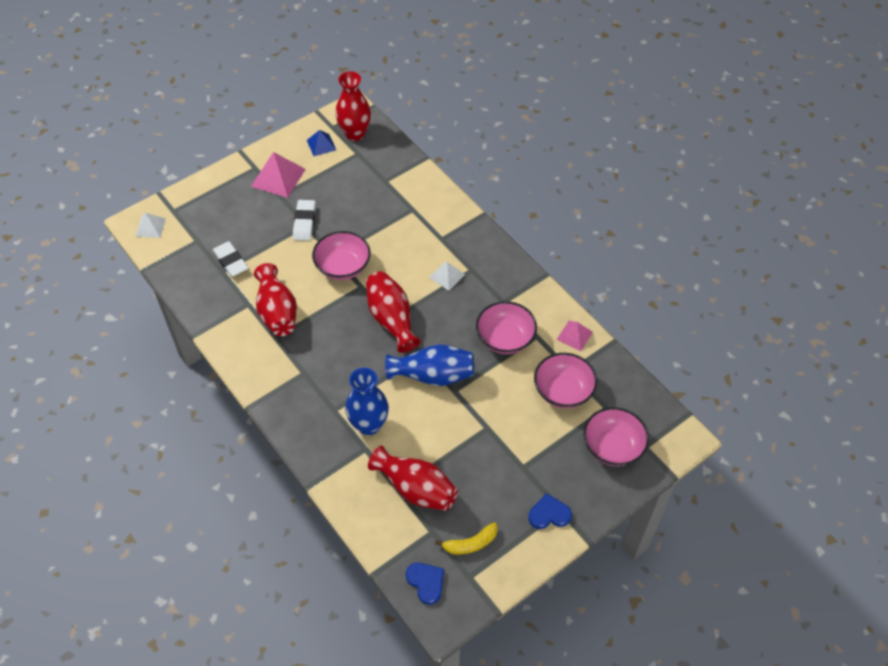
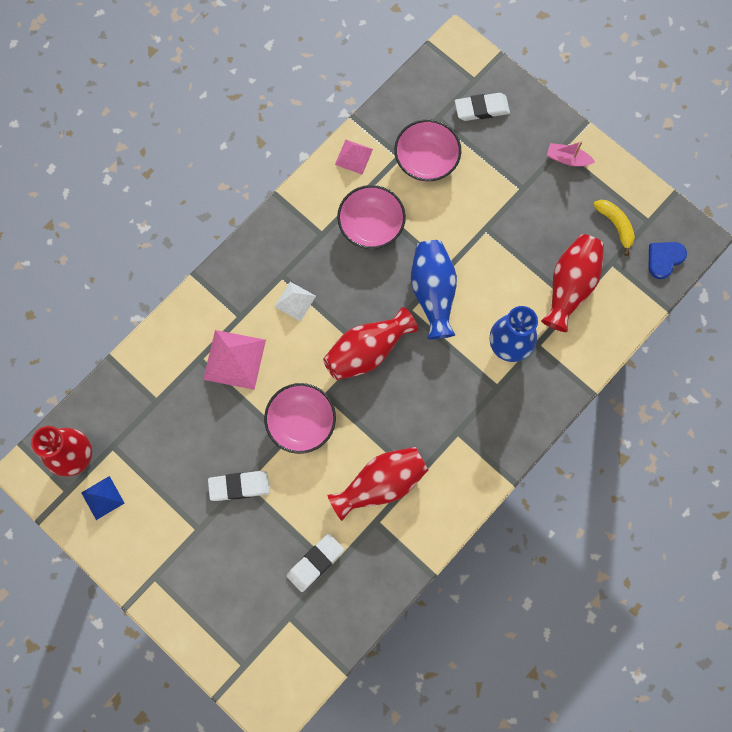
camera: 100 degrees left, 20 degrees up
white pyramid [135,213,166,238] -> none
pink pyramid [251,152,306,198] -> pink pyramid moved to [203,330,266,390]
blue heart [528,493,572,529] -> pink boat [547,141,595,167]
pink bowl [583,407,649,466] -> white eraser [455,93,510,121]

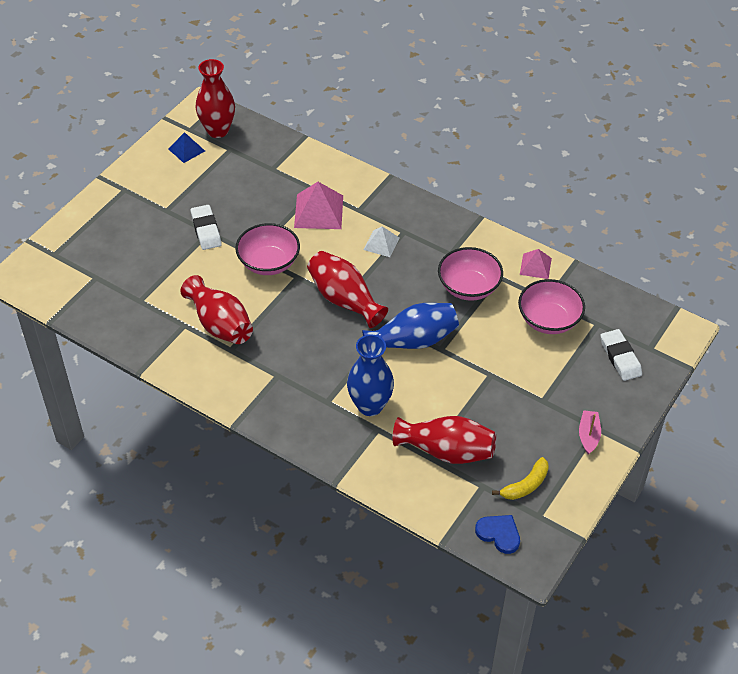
camera: 80 degrees right, 25 degrees down
white eraser [287,534,344,592] -> none

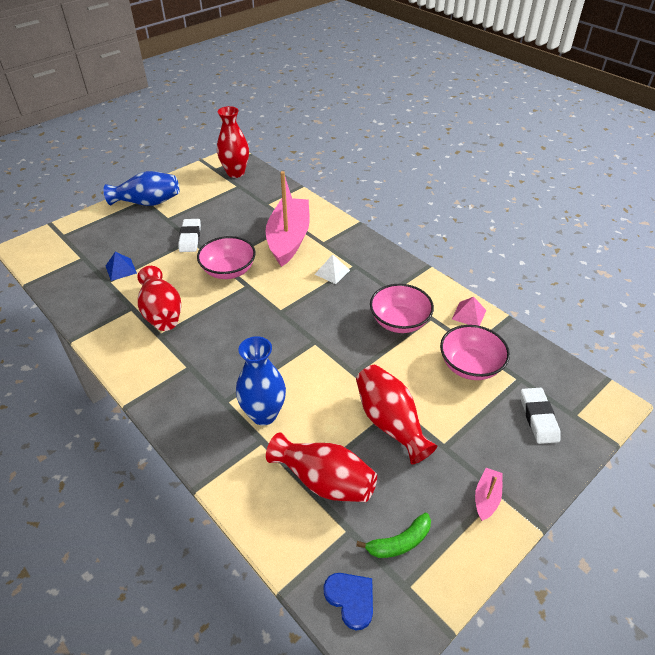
camera: 15 degrees right, 5 degrees down
blue pyramid [168,132,205,163] -> blue pyramid moved to [106,252,137,281]
pink pyramid [294,182,343,229] -> pink boat [265,171,310,267]
red vase [307,251,388,328] -> red vase moved to [356,365,437,464]
blue vase [362,303,459,349] -> blue vase moved to [104,171,179,206]
yellow banana [492,457,549,500] -> green banana [356,513,431,558]

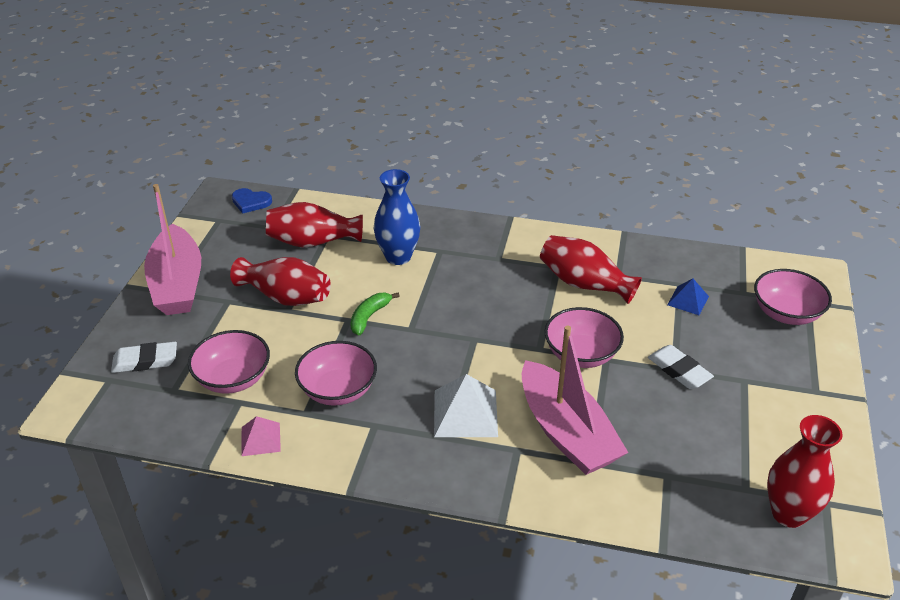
camera: 145 degrees right, 5 degrees down
blue vase [104,171,179,206] -> none
white pyramid [315,254,350,284] -> white pyramid [434,374,498,437], size x1.68
green banana [356,513,431,558] -> green banana moved to [350,292,400,335]
pink boat [475,468,502,521] -> pink boat [144,184,201,315], size x2.46
white eraser [521,388,560,444] -> white eraser turned 60 degrees counterclockwise [111,342,177,373]
none -> pink bowl [754,269,832,325]

